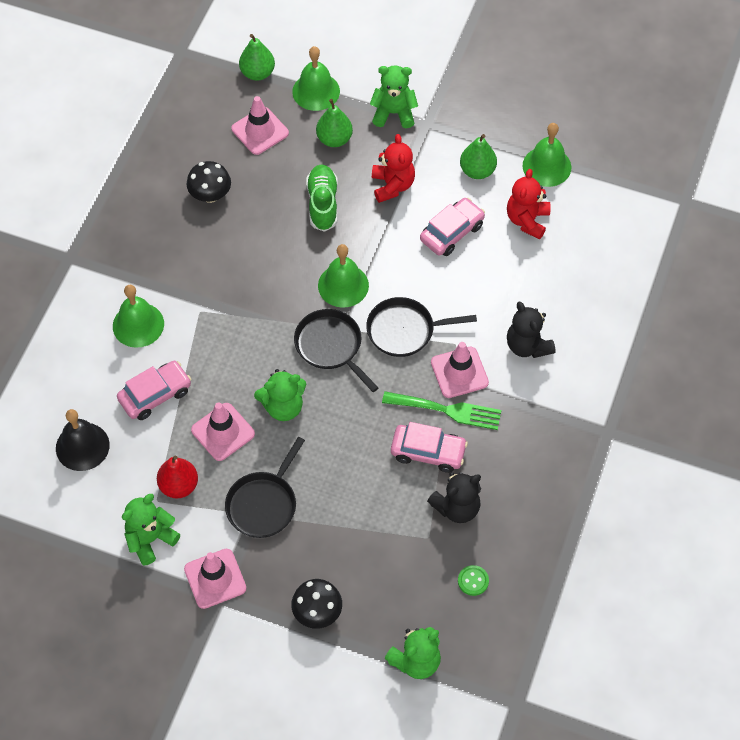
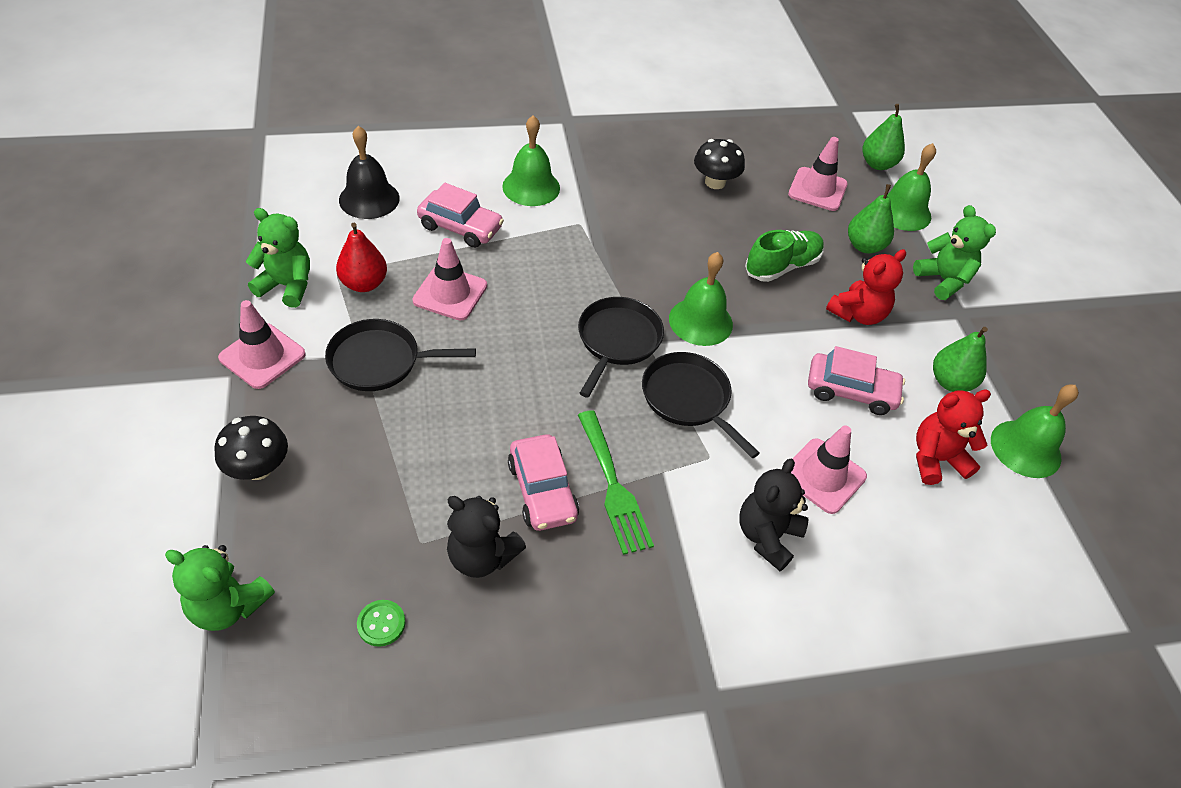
camera: 55 degrees right, 10 degrees down
green teddy bear [254,369,306,421] -> none
pink traffic cone [431,342,489,398] -> pink traffic cone moved to [791,425,867,514]

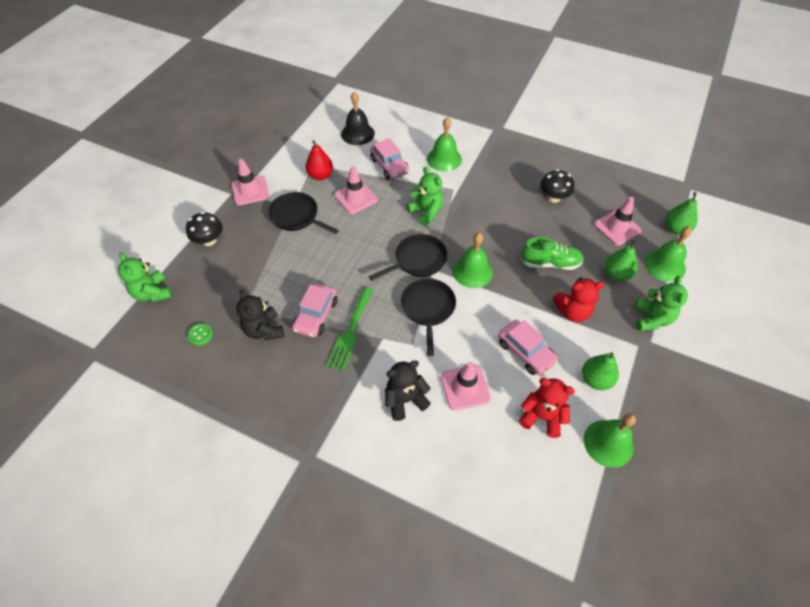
camera: 40 degrees right, 5 degrees up
green teddy bear [246,208,310,308] -> green teddy bear moved to [407,167,443,226]

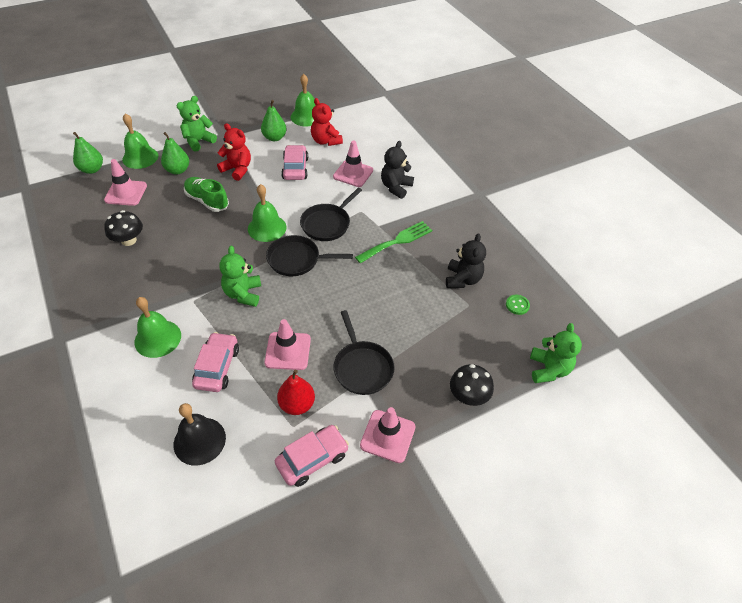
camera: 145 degrees left, 5 degrees down
pink car [292,284,338,338] -> pink car moved to [275,425,349,487]
black teddy bear [385,360,431,421] -> black teddy bear turned 105 degrees clockwise [381,141,414,199]

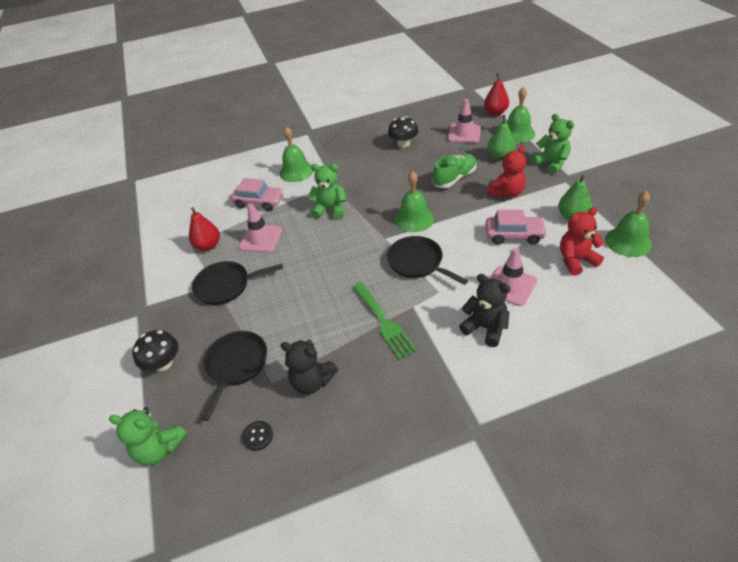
camera: 105 degrees right, 5 degrees down
green pear [73,132,103,174] -> red pear [484,73,509,116]
black bell [174,403,226,466] -> none
black pan [266,235,353,276] -> black pan moved to [202,331,267,421]
pink car [275,425,349,487] -> none
pink traffic cone [360,407,416,463] -> none
green button [506,295,530,315] -> black button [242,421,273,451]

